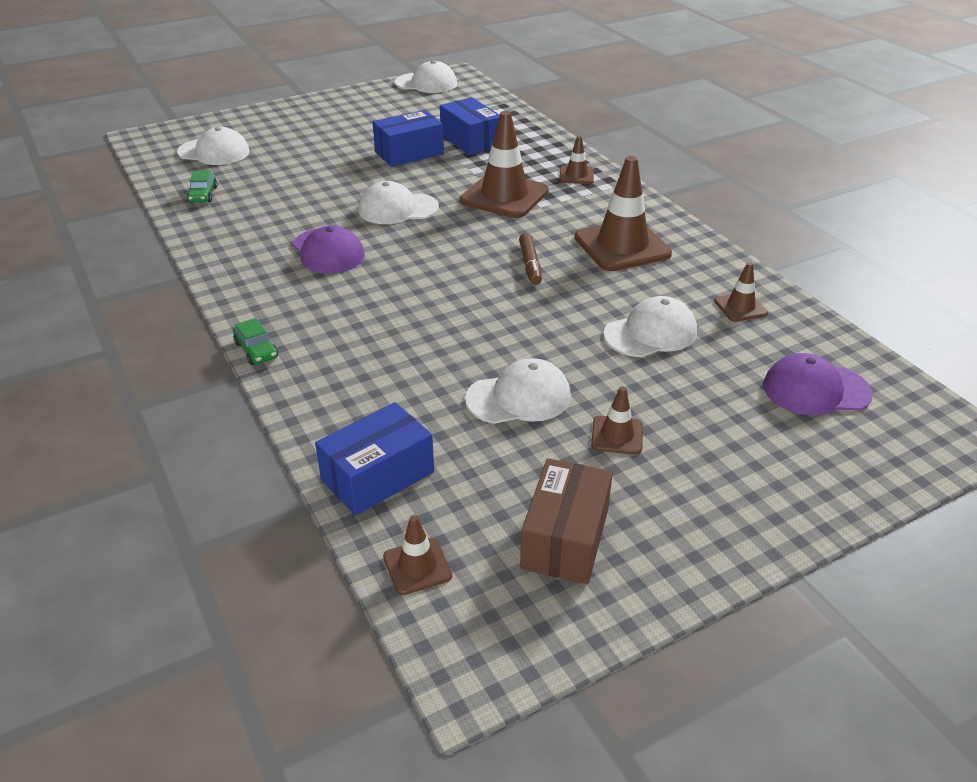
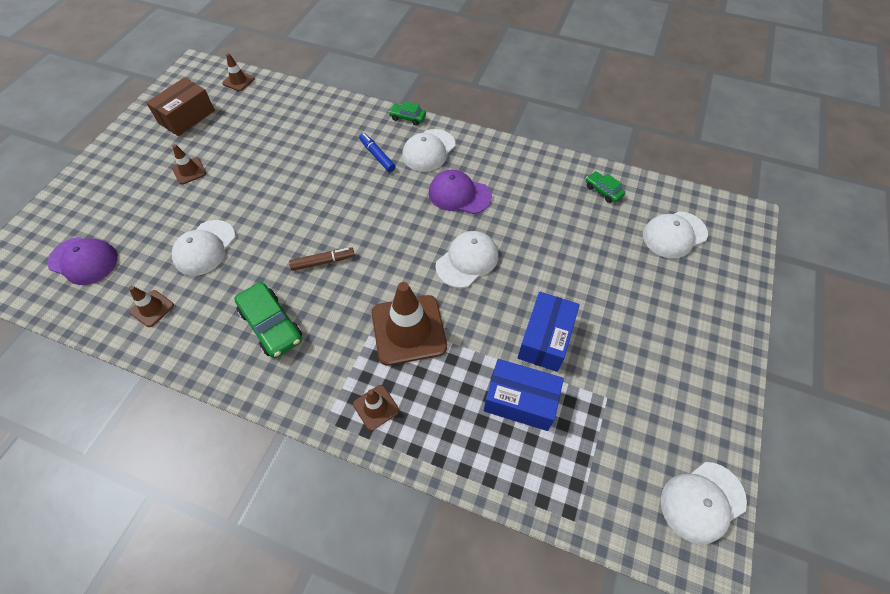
camera: 140 degrees right, 20 degrees up
blue box [315,402,434,516] -> none
white cap [465,358,571,424] -> white cap moved to [402,129,455,172]
brown marker [519,233,542,285] -> brown marker turned 120 degrees clockwise [289,247,355,271]
brown box [520,458,613,584] -> brown box turned 60 degrees clockwise [146,77,215,136]
brown traffic cone [575,156,672,271] -> green car [234,282,302,358]
purple cap [763,353,873,415] -> purple cap turned 60 degrees clockwise [47,237,118,285]
none -> blue marker [359,133,395,172]

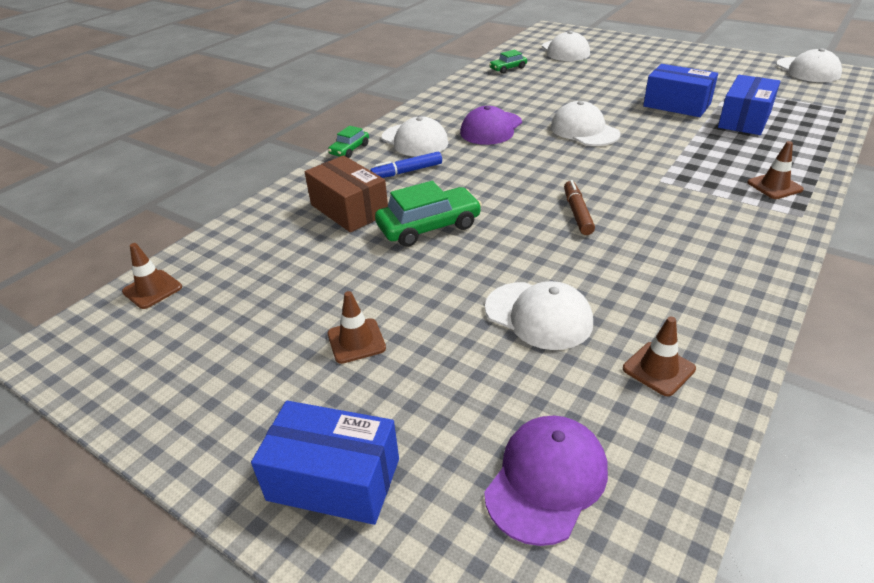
camera: 75 degrees left, 20 degrees down
brown box [146,77,215,136] -> brown box moved to [305,155,388,232]
green car [234,282,302,358] -> green car moved to [375,181,482,247]
brown traffic cone [372,282,447,366] -> none
none -> blue box [251,401,399,525]

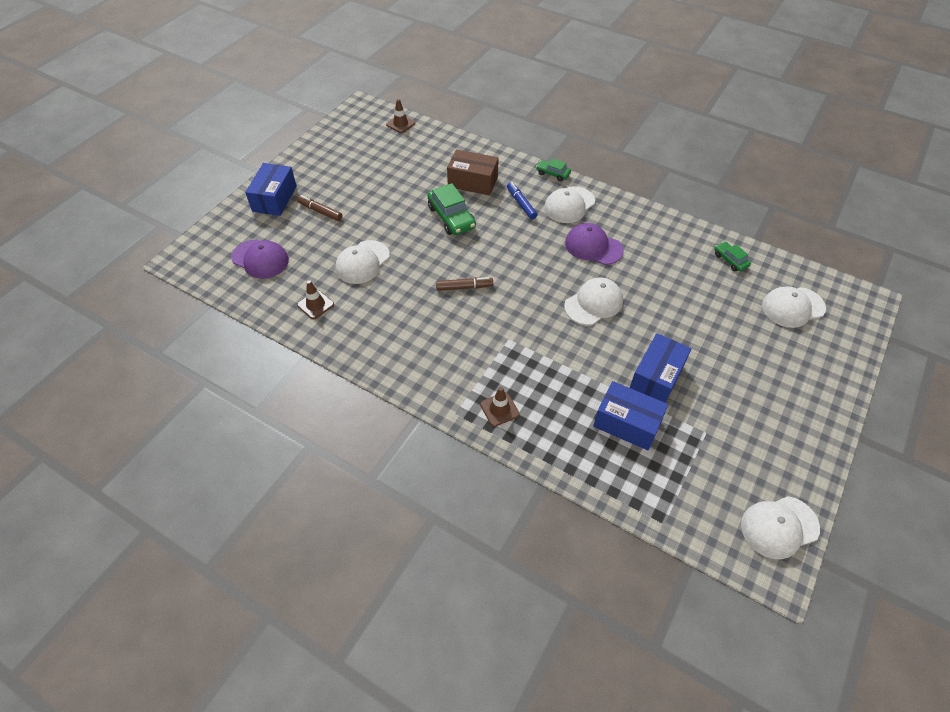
camera: 85 degrees right, 15 degrees up
brown box [305,155,388,232] -> brown box turned 60 degrees clockwise [447,149,499,195]
brown traffic cone [328,291,386,364] -> none
none -> brown marker [297,195,342,221]

